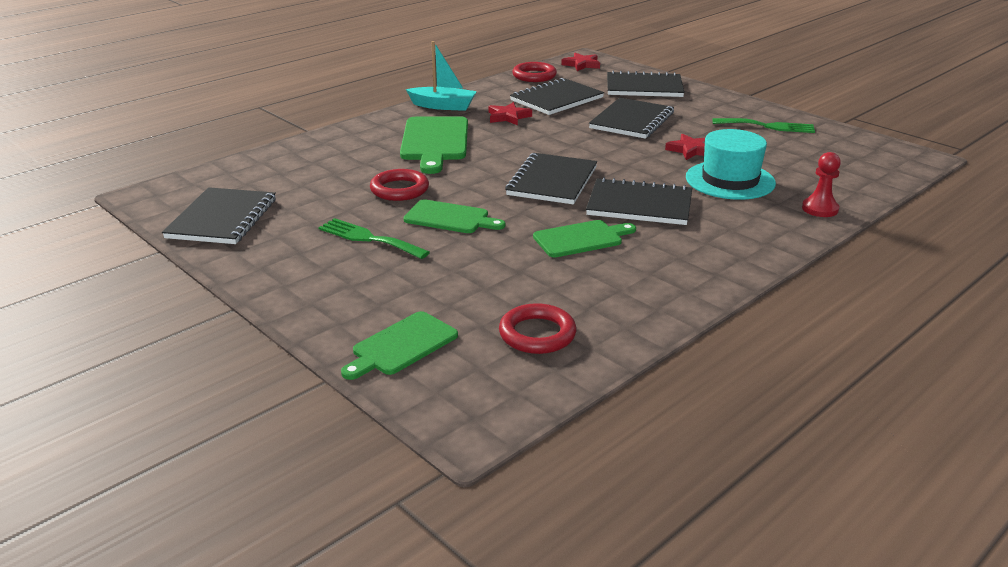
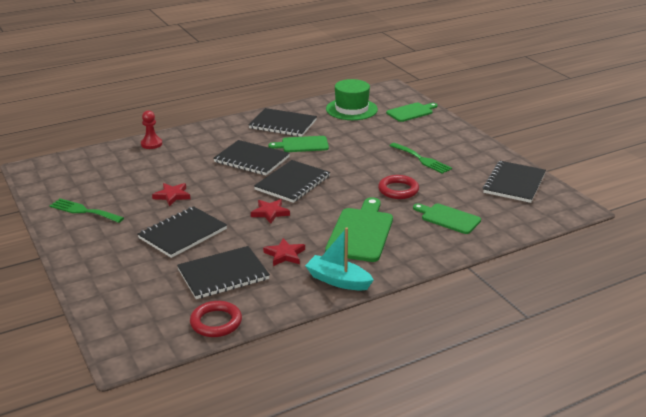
camera: 165 degrees left, 0 degrees up
green cutting board [403,199,505,233] -> green cutting board moved to [413,204,481,234]
red ring [499,303,576,354] -> green hat [326,79,378,120]
red star [561,53,600,71] -> red star moved to [251,199,290,224]
black notebook [607,71,684,97] -> black notebook moved to [249,108,317,137]
turquoise hat [686,129,776,200] -> none

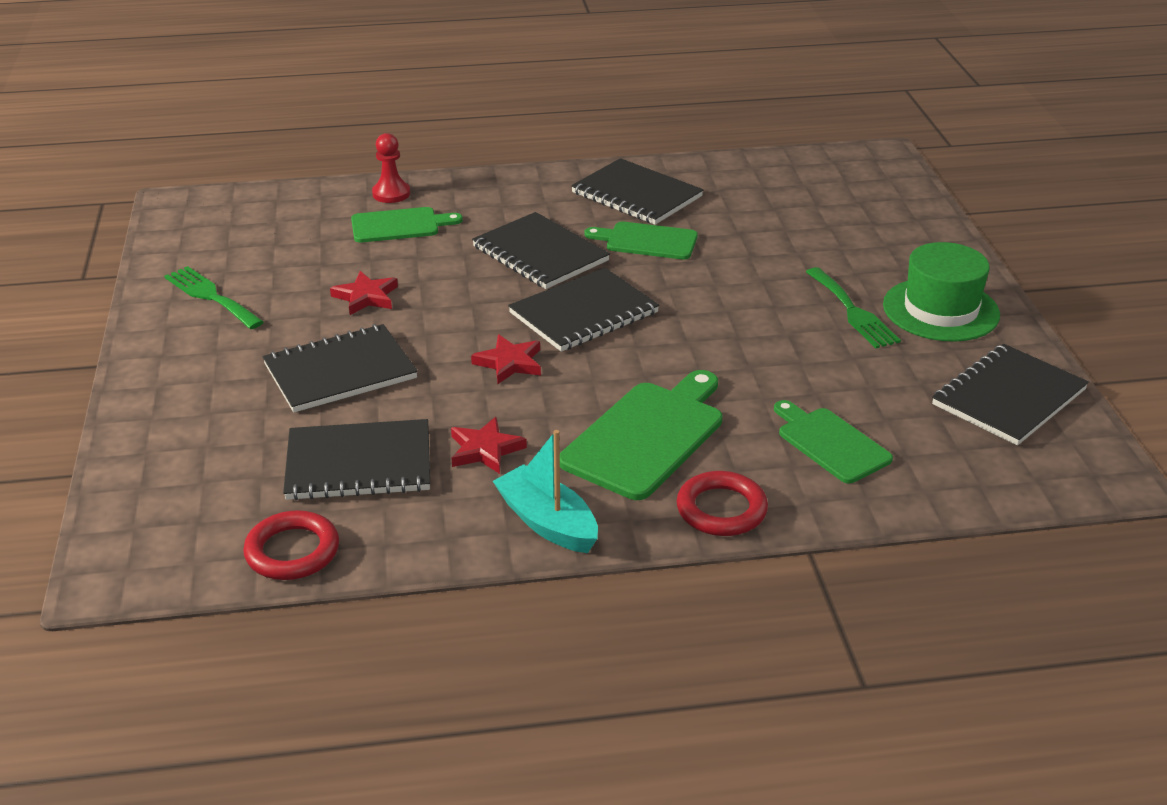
camera: 20 degrees right, 5 degrees up
green hat [326,79,378,120] -> green hat moved to [883,242,1000,342]
red ring [378,175,419,199] -> red ring moved to [677,471,768,536]
green cutting board [386,103,438,122] -> green cutting board moved to [351,207,463,243]

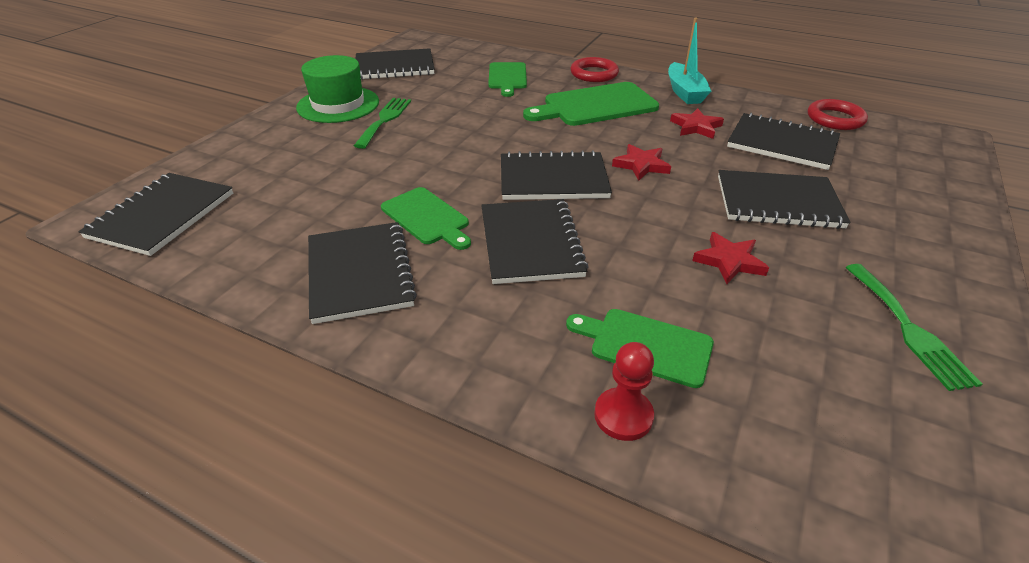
camera: 145 degrees left, 5 degrees up
none -> black notebook [78,173,233,256]

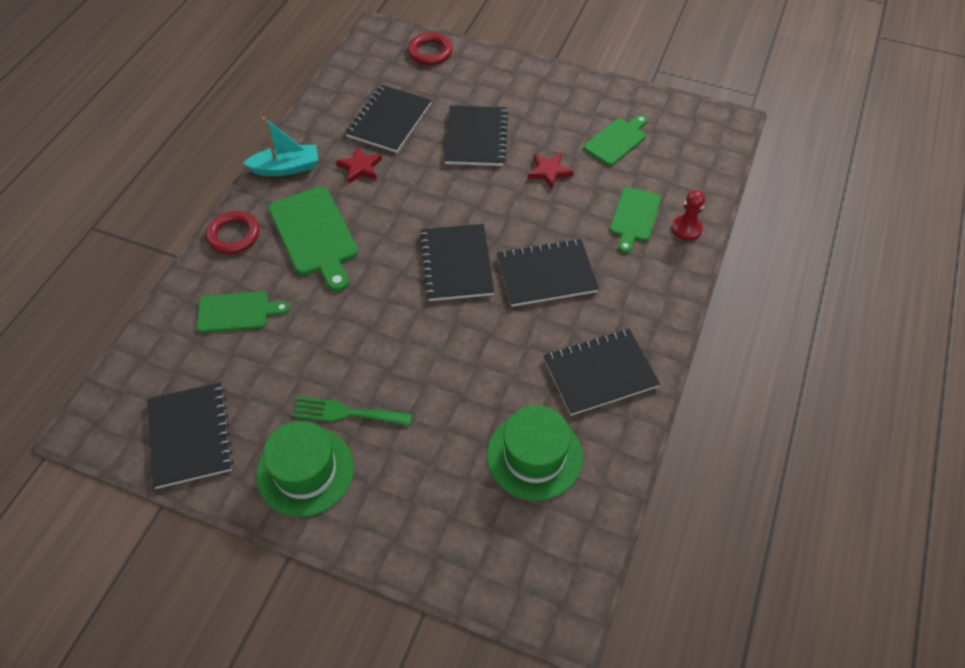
camera: 95 degrees left, 15 degrees up
black notebook [78,173,233,256] -> none
green cutting board [381,187,471,250] -> green cutting board moved to [584,115,647,166]
red star [612,144,671,181] -> none
red ring [808,99,868,130] -> red ring moved to [408,33,453,65]
green fork [845,264,983,391] -> none
none -> green hat [487,406,583,501]

